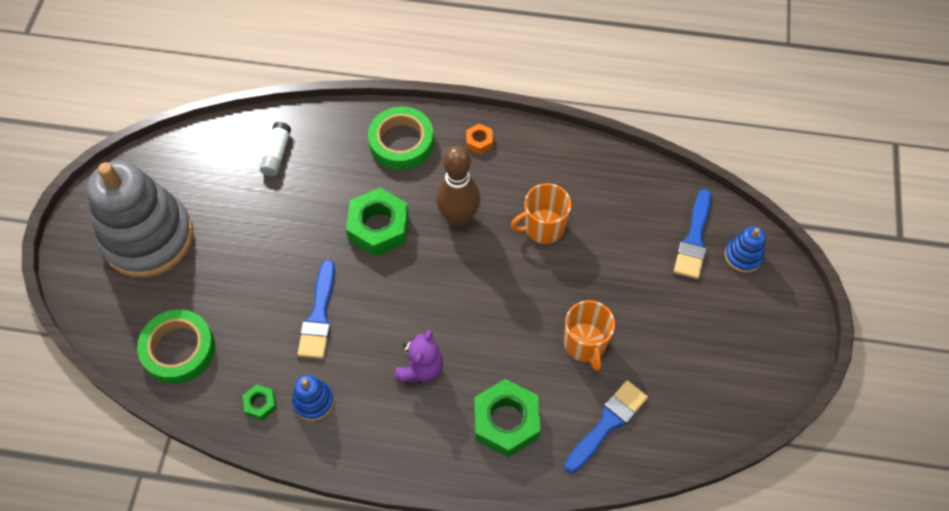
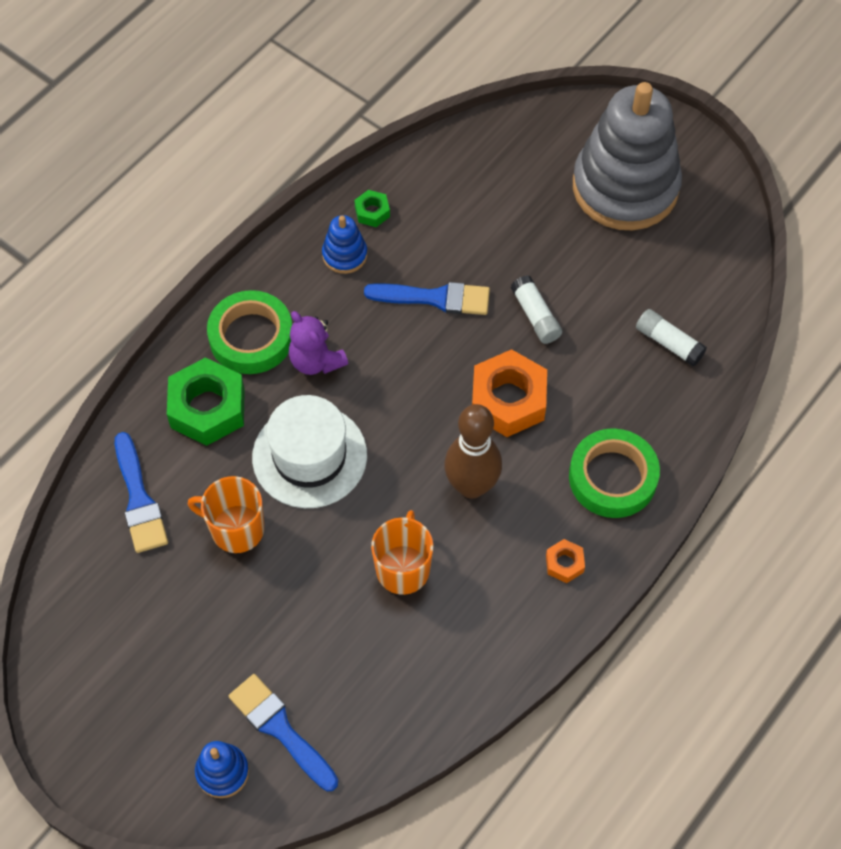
camera: 120 degrees right, 0 degrees up
green tape [137,309,215,384] -> green tape moved to [207,290,292,374]
blue brush [297,260,335,359] -> blue brush turned 150 degrees clockwise [364,282,490,315]
green nut [346,188,409,257] -> orange nut [472,349,547,437]
none -> white hat [252,395,367,508]
none -> white glue stick [511,275,562,344]

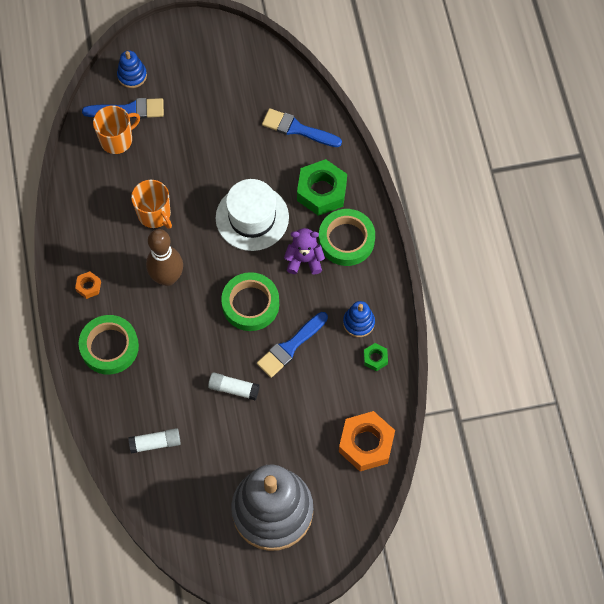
camera: 130 degrees right, 5 degrees up
orange mug [188,476,264,553] -> orange mug moved to [93,106,140,154]
orange nut [472,349,547,437] -> orange nut moved to [339,411,395,471]
none -> green tape [221,272,279,331]

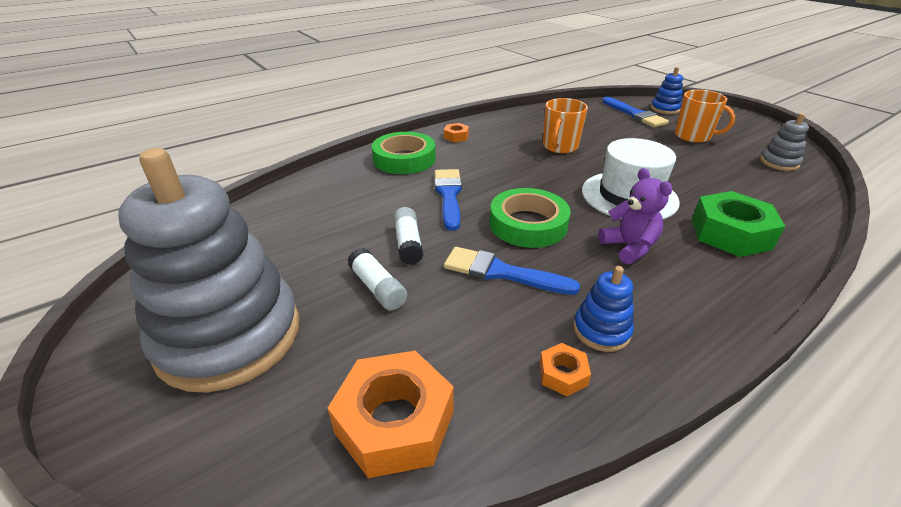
camera: 65 degrees right, 30 degrees down
orange mug [93,106,140,154] -> orange mug moved to [675,90,735,143]
white glue stick [128,428,181,454] -> white glue stick moved to [347,248,407,311]
brown bowling pin [146,229,183,286] -> none
blue brush [262,108,342,147] -> blue brush moved to [435,169,462,231]
green tape [319,209,375,266] -> none
green nut [364,343,388,371] -> orange nut [539,343,591,396]
none -> grey stacking toy [760,113,809,171]

